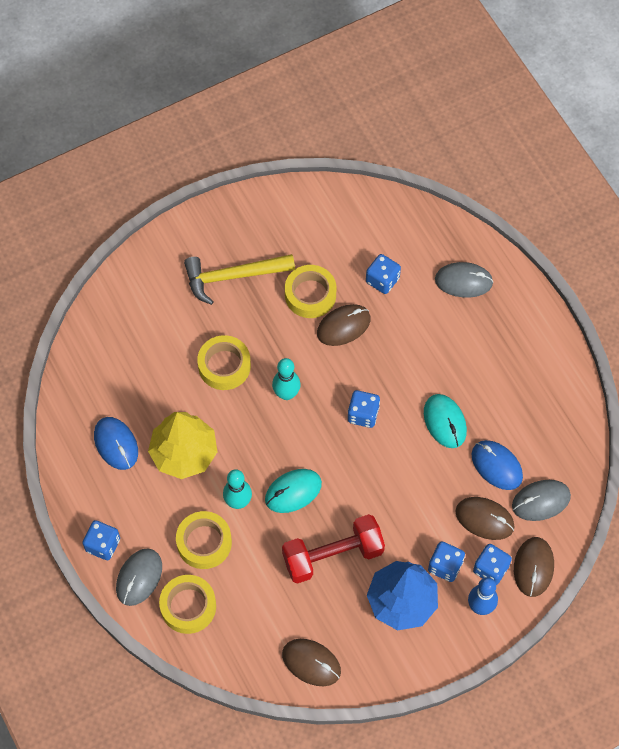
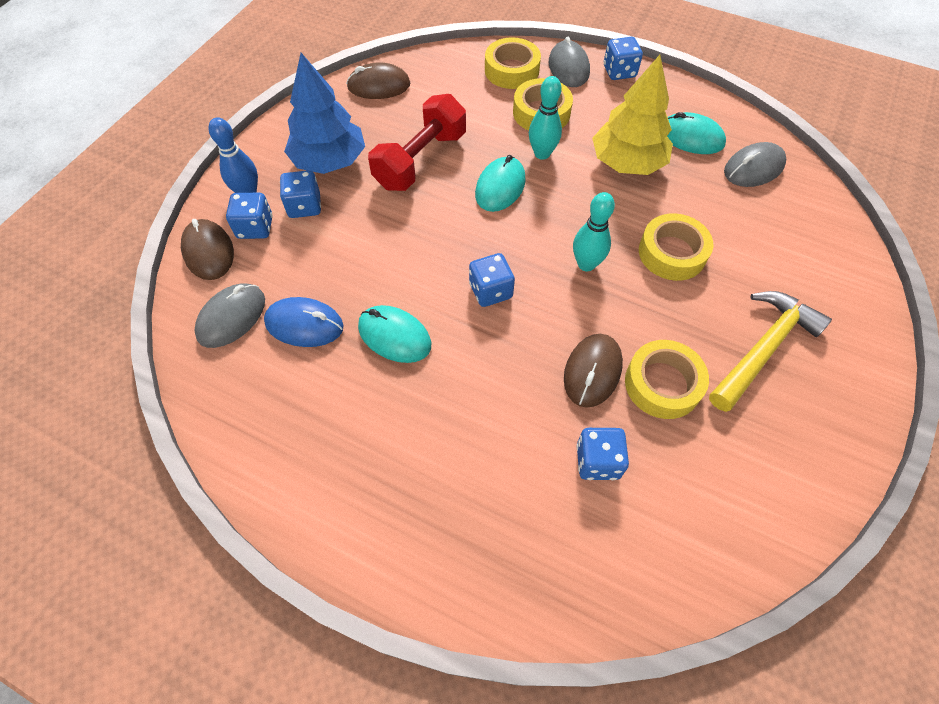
camera: 145 degrees right, 5 degrees down
blue mouse [94,417,138,470] -> turquoise mouse [667,112,726,154]
grey mouse [435,262,494,298] -> grey mouse moved to [724,142,786,187]
brown mouse [455,497,515,540] -> none

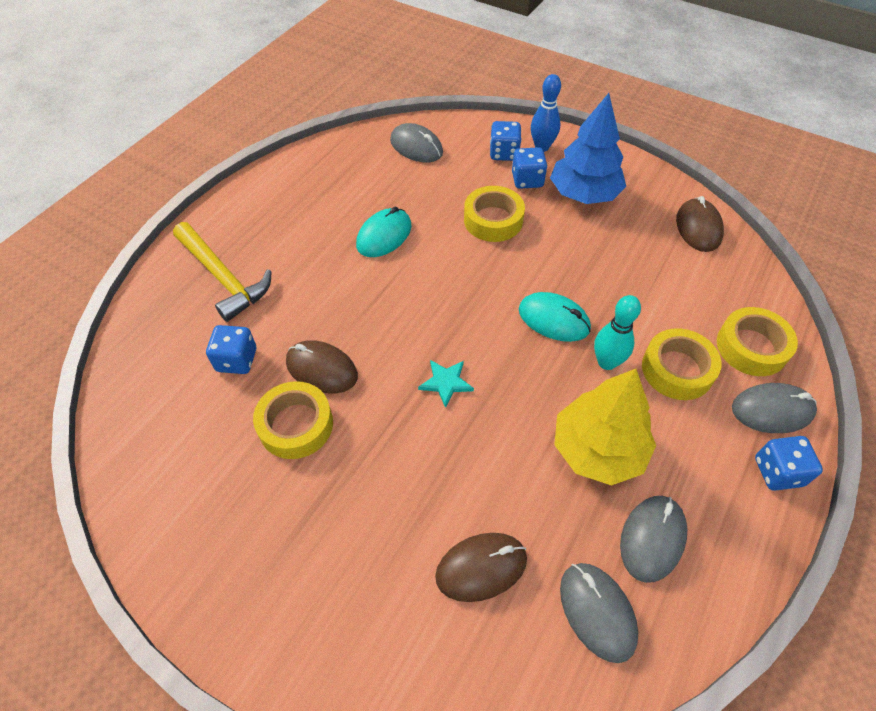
camera: 95 degrees right, 5 degrees down
brown mouse [181,219,234,280] -> brown mouse moved to [435,533,527,602]
blue mouse [264,297,344,347] -> none
red dumbbell [368,94,466,191] -> none
blue dice [469,253,515,307] -> none
turquoise bowling pin [573,192,615,271] -> turquoise star [418,360,474,408]
yellow tape [639,213,714,281] -> yellow tape moved to [464,186,525,242]
turquoise mouse [667,112,726,154] -> grey mouse [620,496,687,583]
yellow hammer [709,291,832,412] -> yellow hammer moved to [173,222,272,322]

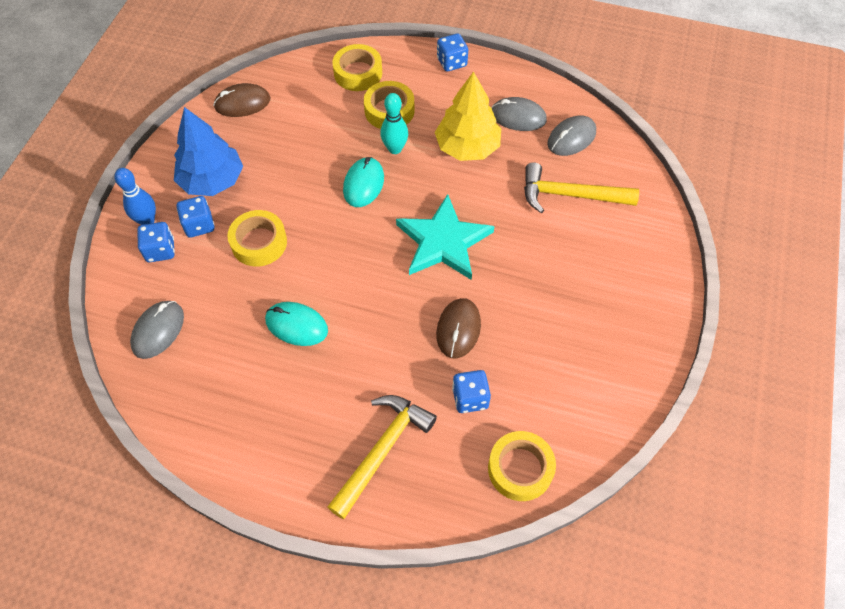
camera: 105 degrees left, 5 degrees up
yellow tape [253,381,333,459] -> yellow tape moved to [488,431,556,501]
turquoise star [418,360,474,408] -> turquoise star [396,194,494,280], size x2.30
brown mouse [435,533,527,602] -> yellow hammer [524,163,639,213]
grey mouse [732,383,817,433] -> none

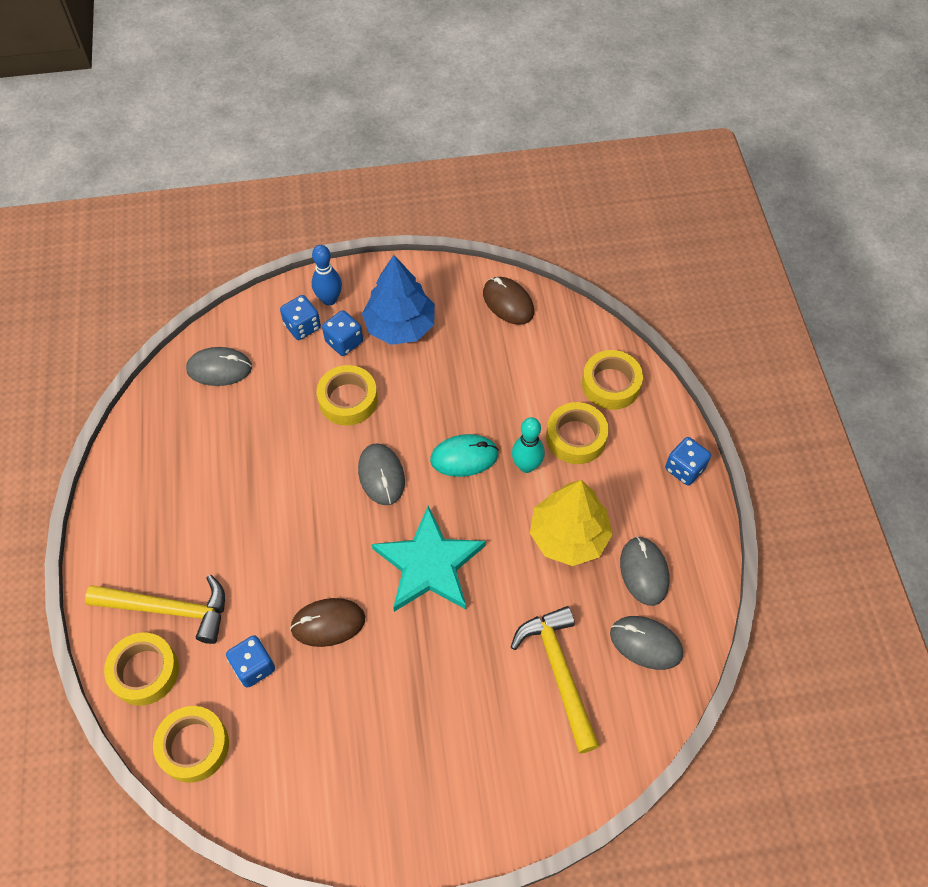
camera: 65 degrees right, 0 degrees up
turquoise mouse [265,302,328,346] -> none
none -> yellow tape [104,632,179,706]
none -> grey mouse [358,443,405,505]

